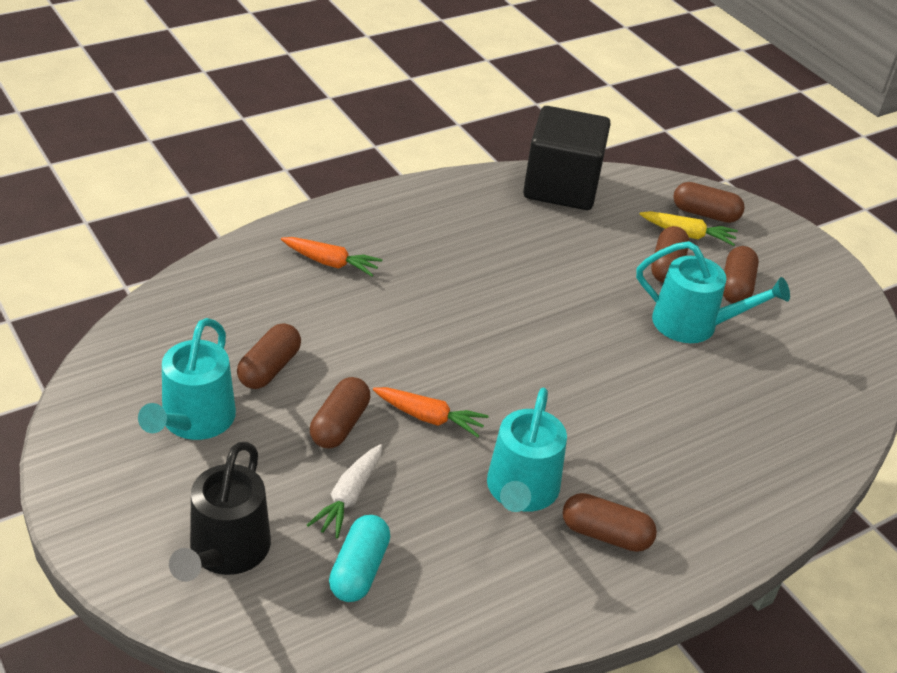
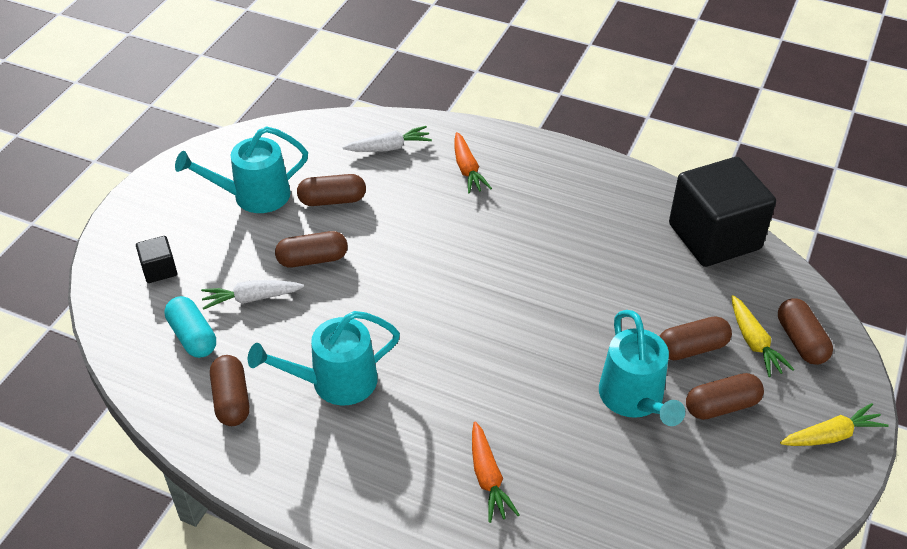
camera: 60 degrees right, 5 degrees up
black watering can [169,442,271,582] -> black cube [136,236,177,283]
turquoise capsule [329,515,390,602] -> turquoise capsule turned 75 degrees clockwise [164,296,216,358]
orange carrot [373,387,489,438] -> orange carrot moved to [472,421,520,523]
brown capsule [563,493,657,552] -> brown capsule moved to [210,355,249,426]
none -> white carrot [342,126,432,152]
none -> yellow carrot [780,403,889,446]

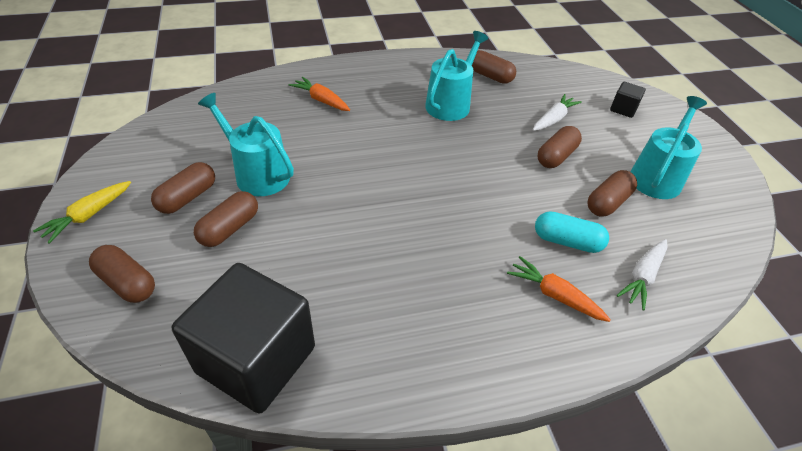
camera: 140 degrees right, 0 degrees up
turquoise capsule [164,296,216,358] -> turquoise capsule moved to [535,211,609,253]
yellow carrot [731,295,794,377] -> none

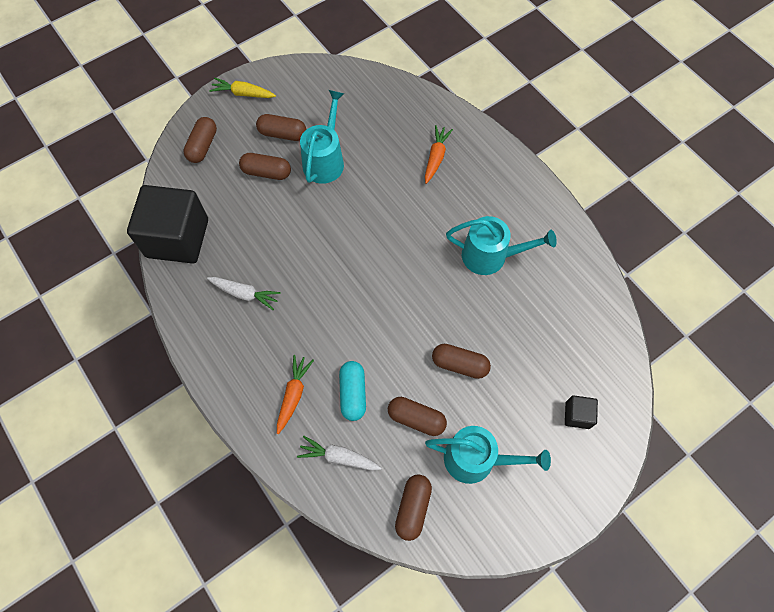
camera: 70 degrees right, 20 degrees up
brown capsule [472,50,516,84] -> brown capsule moved to [395,474,432,541]
white carrot [533,94,582,131] -> white carrot moved to [207,277,281,310]

